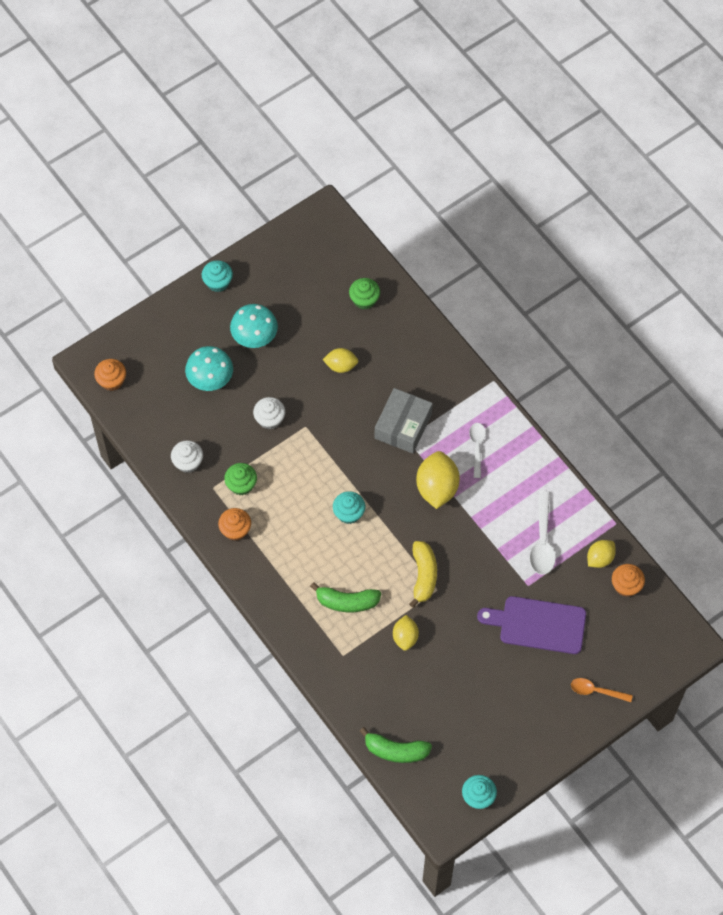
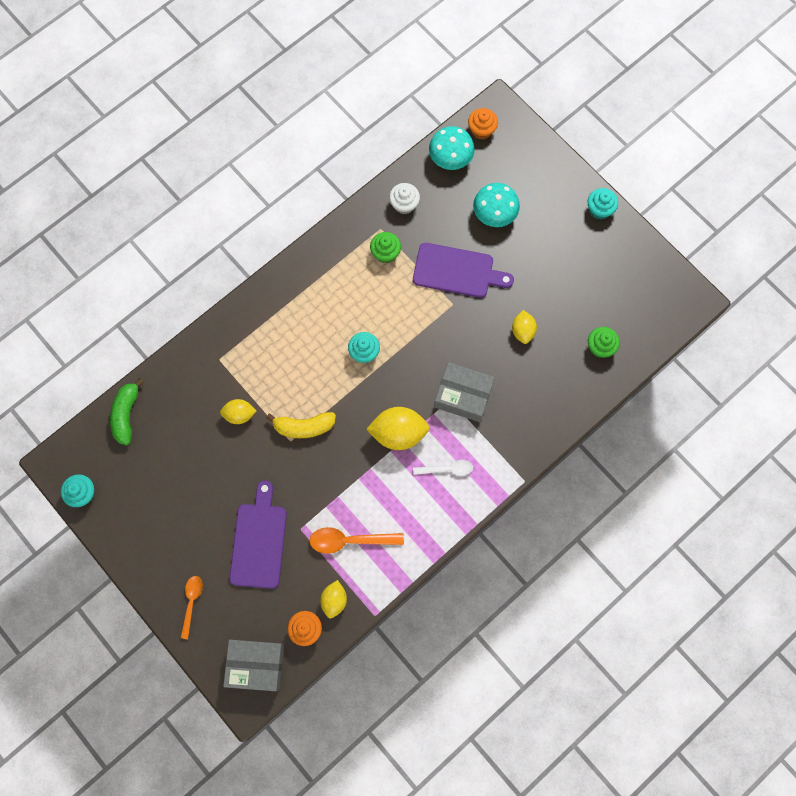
camera: 85 degrees right, 10 degrees up
orange cupcake [218,508,251,541] -> none
turquoise mushroom [230,304,278,348] -> turquoise mushroom moved to [429,126,475,170]
white cupcake [253,397,285,429] -> purple cutting board [413,243,514,298]
green banana [310,582,381,612] -> none
white spoon [530,490,556,575] -> orange spoon [310,527,404,554]
yellow lemon [587,540,616,568] -> yellow lemon turned 60 degrees clockwise [320,580,347,618]
none -> grey box [223,640,284,691]

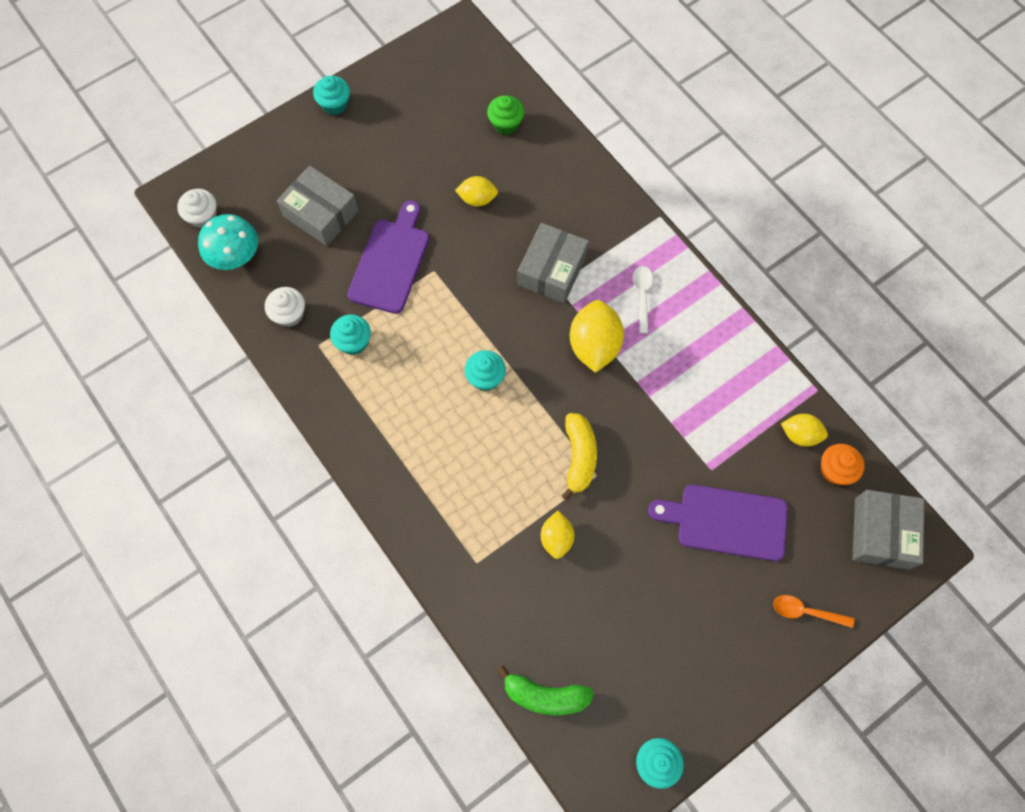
camera: 85 degrees left, 5 degrees down
orange spoon [310,527,404,554] -> none
green cupcake [370,232,401,263] -> turquoise cupcake [330,315,371,355]
orange cupcake [468,108,498,140] -> white cupcake [177,189,217,228]
turquoise mushroom [473,183,520,227] -> grey box [277,166,359,246]

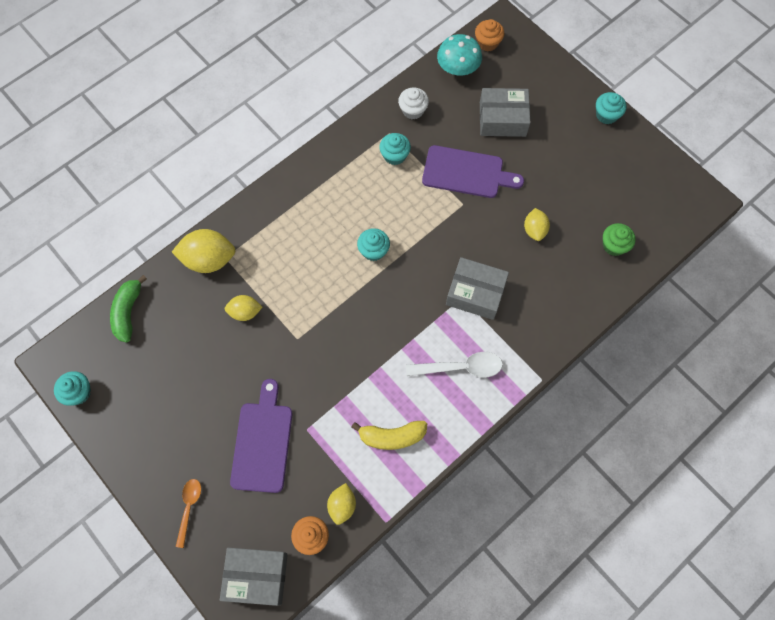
camera: 85 degrees right, 0 degrees up
white cupcake [177,189,217,228] -> orange cupcake [475,19,504,51]
grey box [277,166,359,246] -> grey box turned 60 degrees clockwise [480,88,530,137]
yellow banana [561,413,597,501] -> yellow banana moved to [351,421,427,450]
yellow lemon [570,300,624,373] -> yellow lemon moved to [172,229,236,273]
white spoon [633,266,653,333] -> white spoon [406,352,503,378], size x1.53

